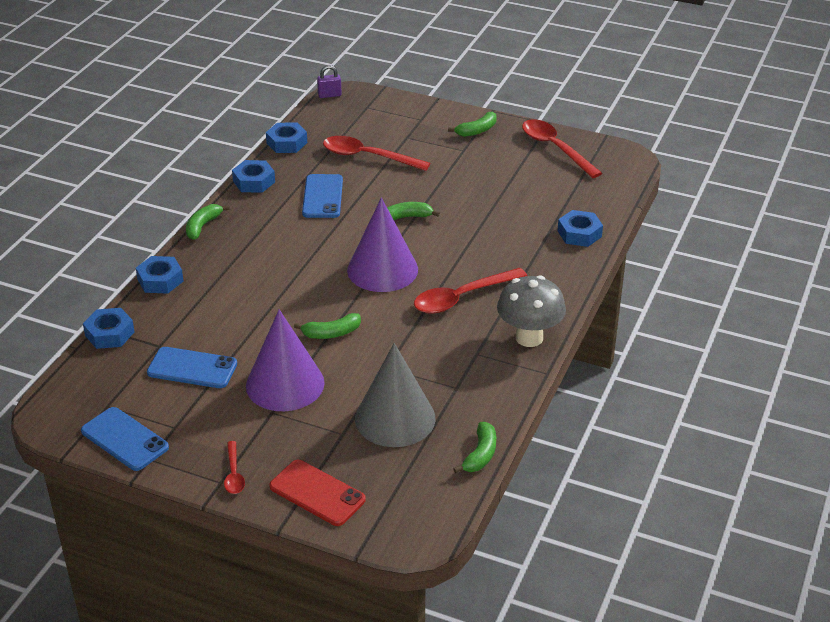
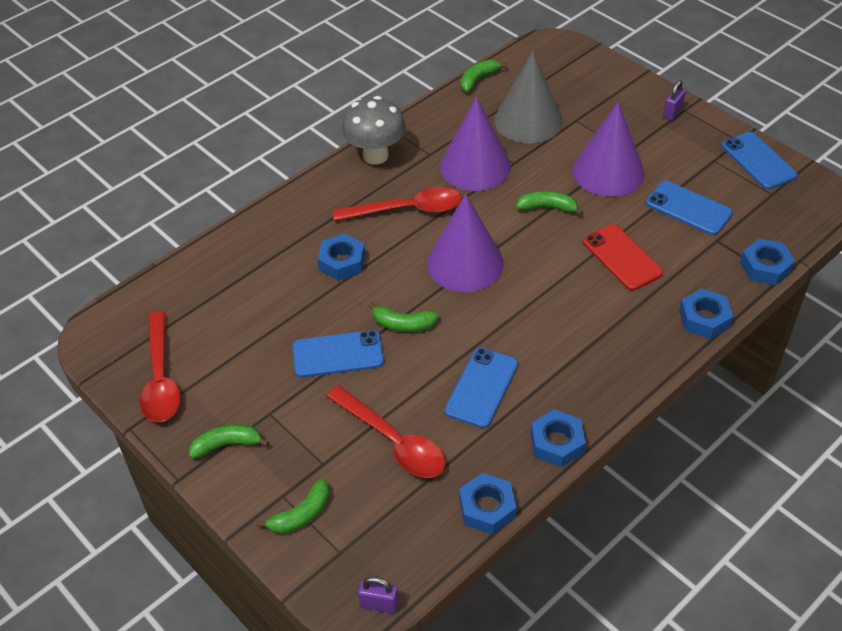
camera: 155 degrees left, 10 degrees up
green banana [186,204,230,240] -> green banana moved to [256,479,330,534]
red spoon [224,441,245,494] -> purple padlock [663,80,686,120]
red phone [269,460,366,526] -> red phone moved to [583,224,663,290]
blue nut [558,210,603,247] -> blue nut moved to [317,234,365,281]
none -> blue phone [293,330,384,378]
none -> purple cone [440,97,511,191]

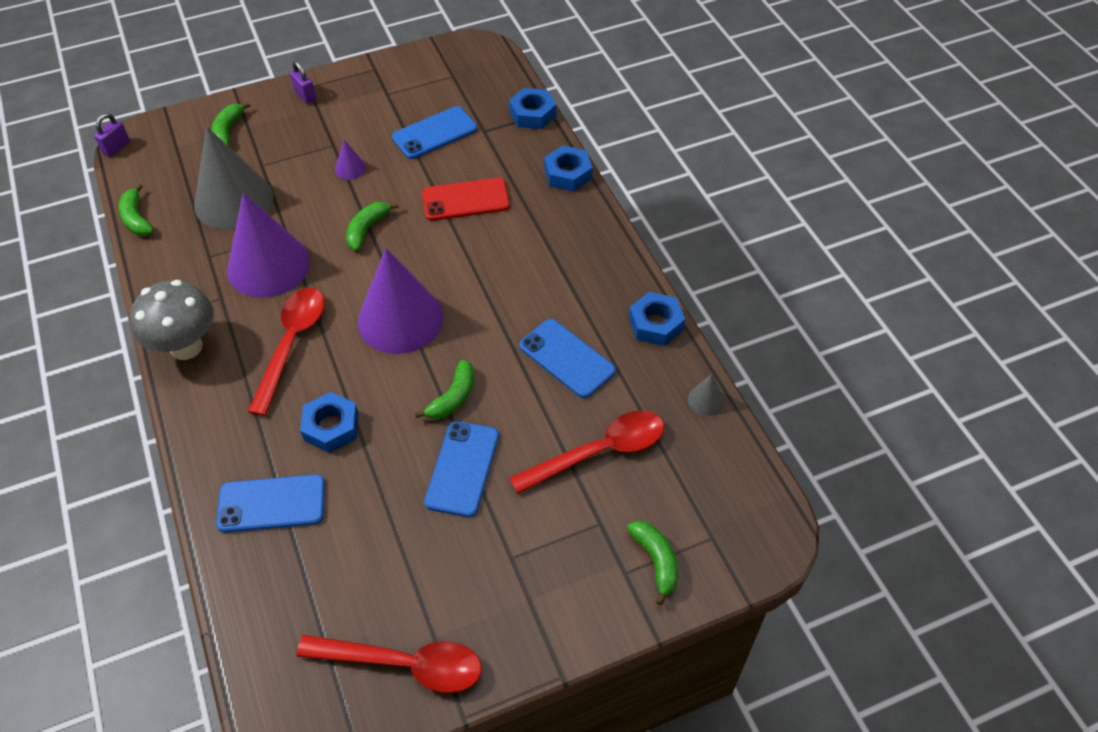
camera: 70 degrees left, 5 degrees up
green banana [189,424,269,459] -> green banana moved to [211,102,250,146]
purple padlock [358,577,399,614] -> purple padlock moved to [94,113,130,157]
blue nut [459,473,516,534] -> grey cone [688,374,725,416]
purple cone [572,102,645,197] -> purple cone [335,140,366,180], size x0.41
blue phone [722,132,797,189] -> blue phone moved to [216,474,325,533]

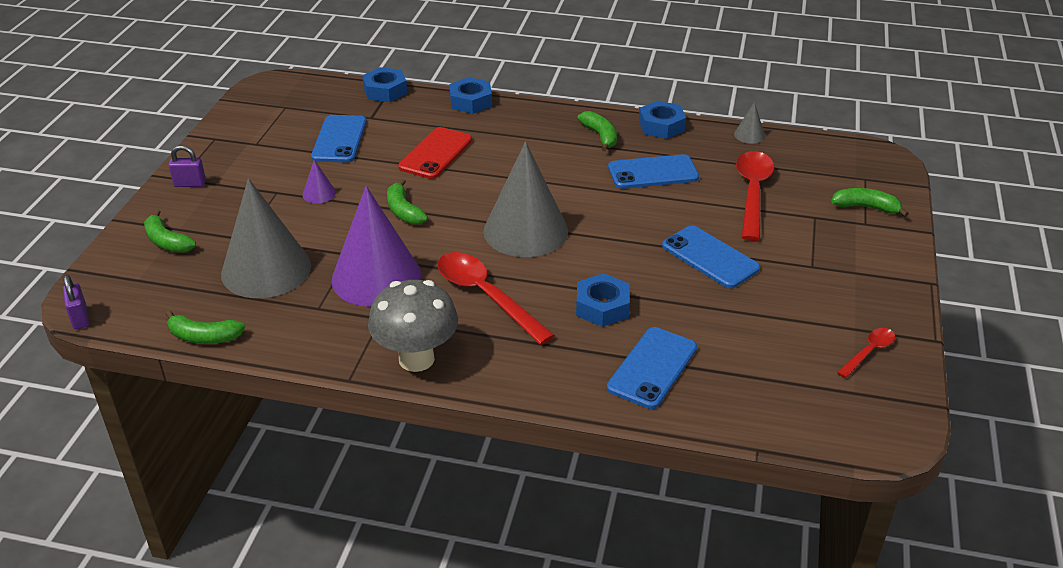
camera: 55 degrees left, 15 degrees down
red spoon [296,635,482,693] -> red spoon [837,328,895,378], size x0.52
purple cone [358,248,443,354] -> grey cone [483,141,568,257]
green banana [415,360,474,419] -> green banana moved to [578,111,617,151]

